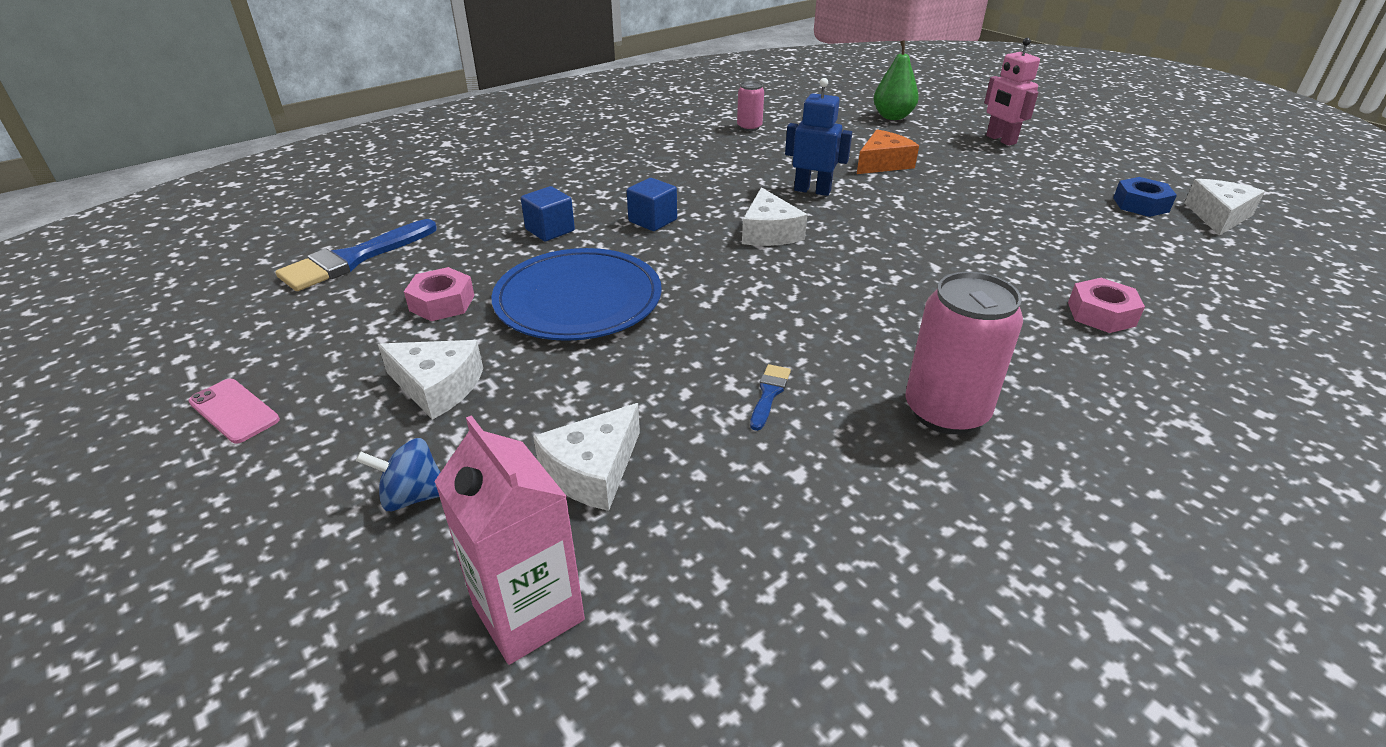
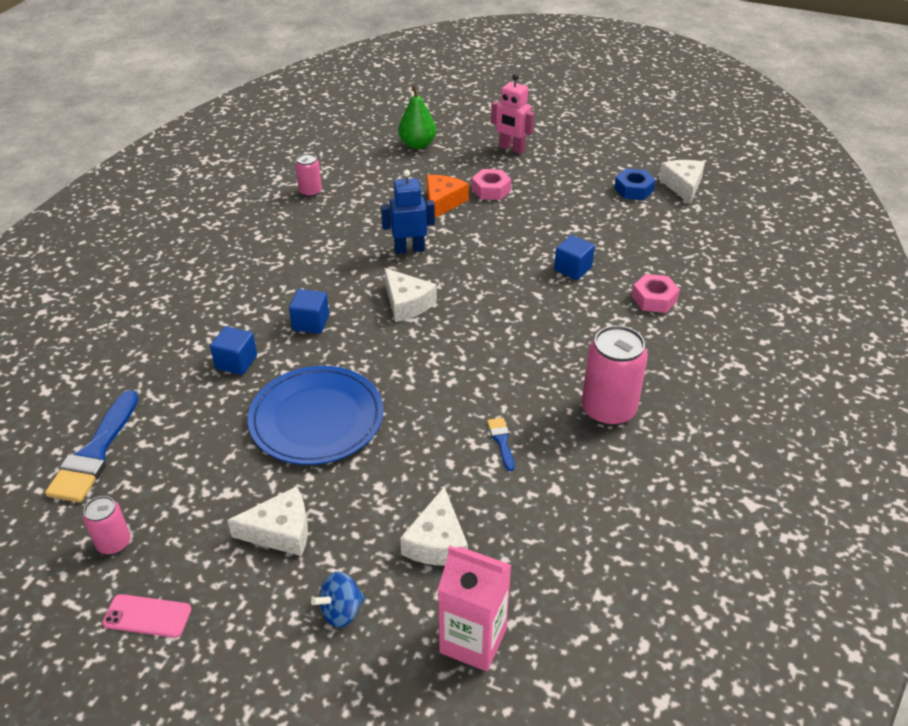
camera: 30 degrees left, 5 degrees up
pink nut [404,267,475,321] -> pink nut moved to [472,169,511,200]
none -> pink can [83,496,131,555]
none -> blue cube [554,235,595,280]

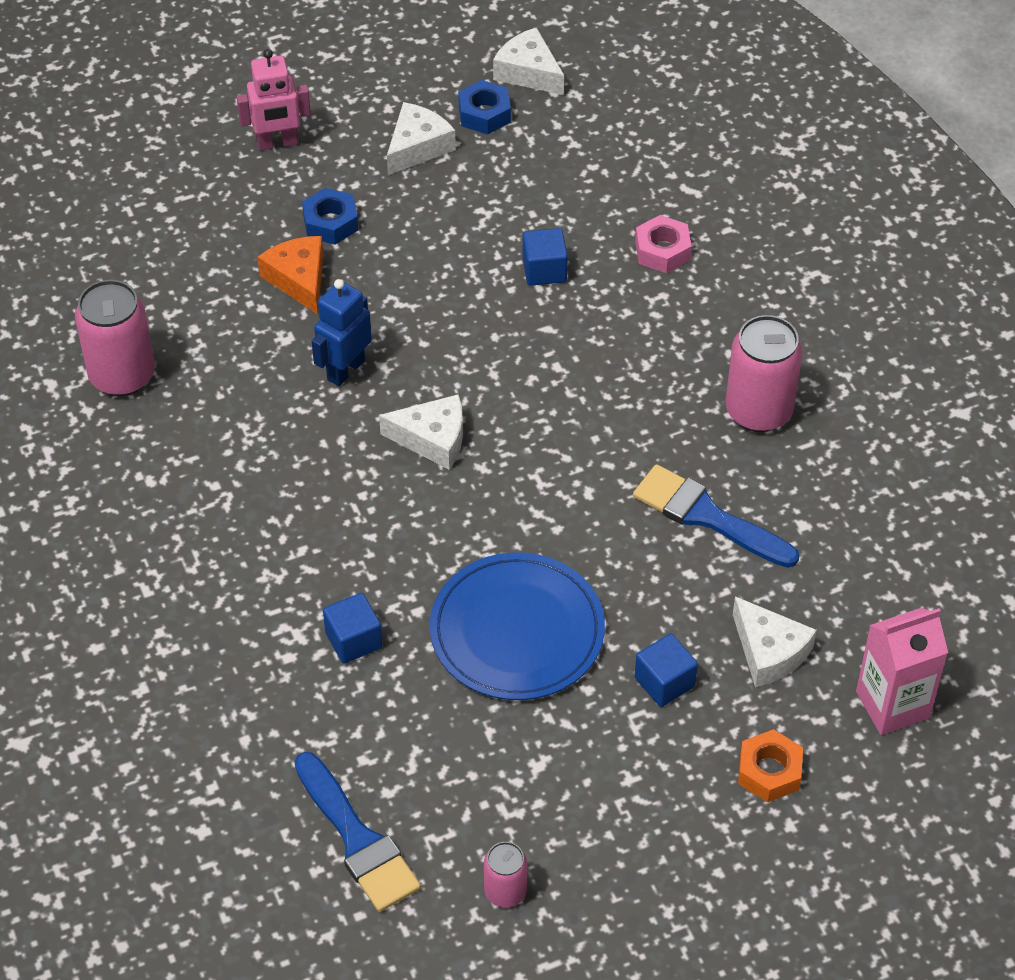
camera: 45 degrees left, 10 degrees up
pink phone [102,594,191,638] -> none
white cheese [227,486,308,556] -> white cheese moved to [387,102,456,175]
blue cube [289,289,329,334] -> blue cube moved to [635,634,698,707]
pink can [295,153,322,197] -> pink can [75,280,155,396], size x1.84
blue spinning top [311,572,365,628] -> orange nut [738,729,803,802]
green pear [398,86,436,149] -> none
pink nut [472,169,511,200] -> blue nut [302,188,358,245]
blue brush [487,418,515,471] -> blue brush [633,464,799,568], size x2.12

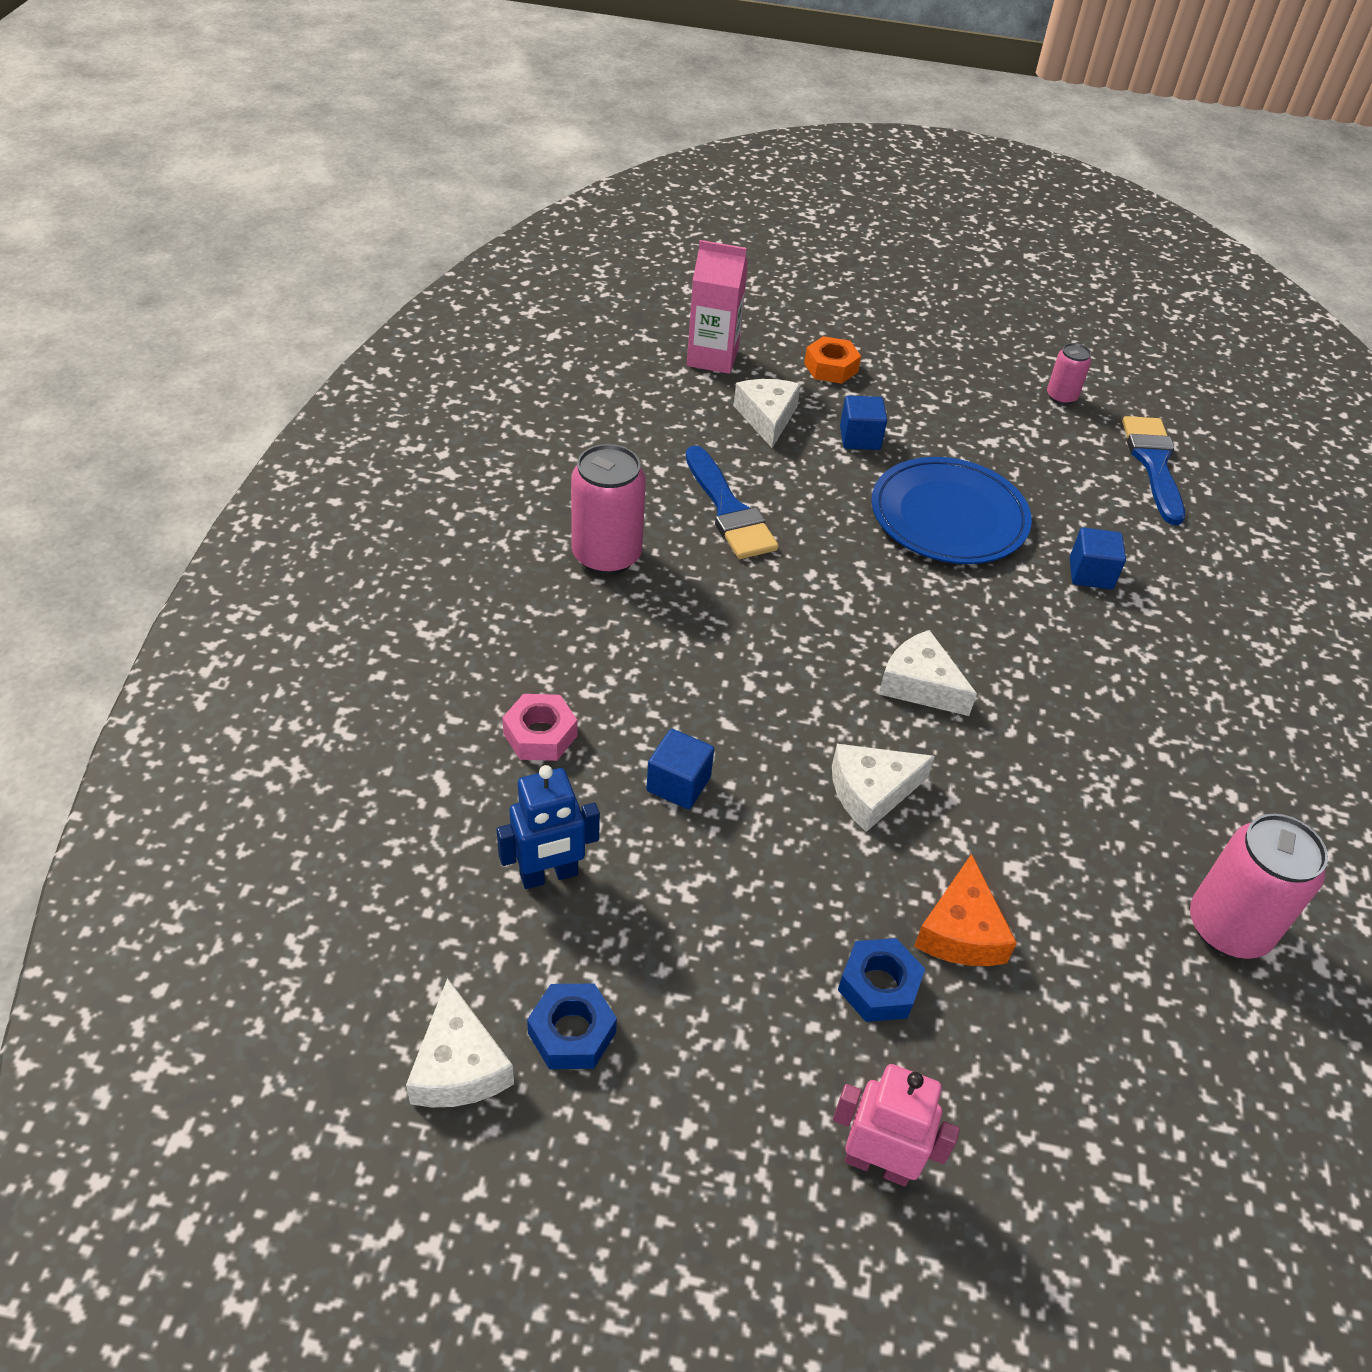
camera: 150 degrees left, 5 degrees down
blue robot [312,279,372,386] -> blue robot moved to [497,765,600,889]
white cheese [387,102,456,175] -> white cheese moved to [832,744,935,832]

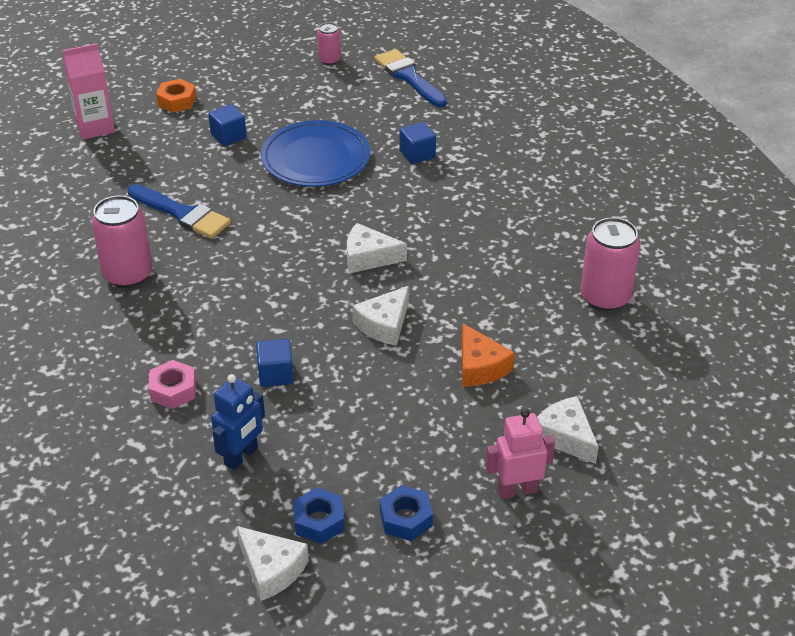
camera: 30 degrees left, 5 degrees down
white cheese [734,379,801,448] -> white cheese moved to [537,396,599,464]
blue nut [838,938,925,1022] -> blue nut moved to [380,485,433,541]

